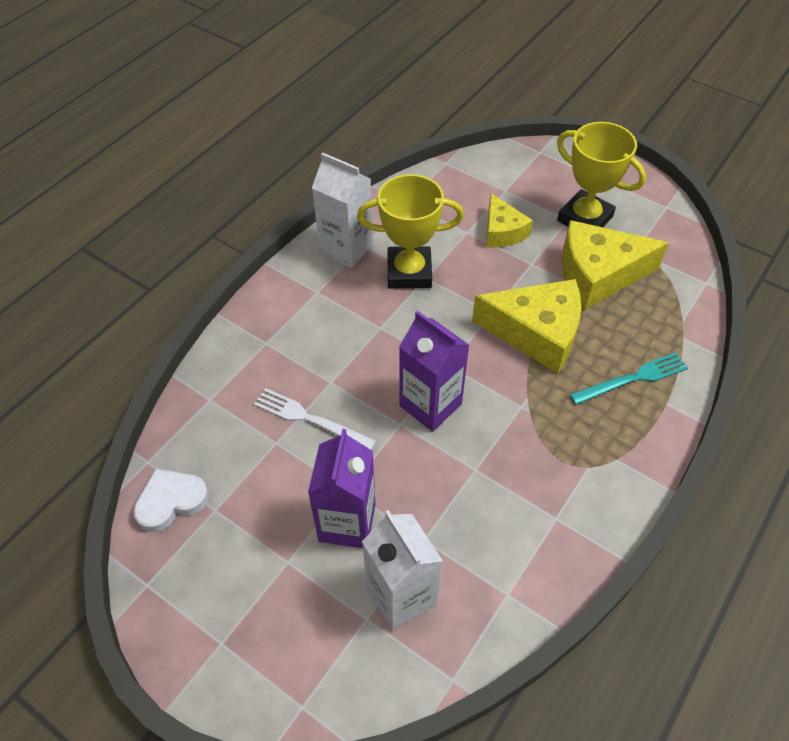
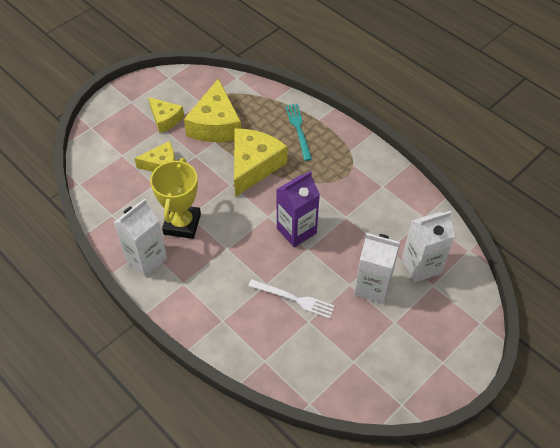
camera: 80 degrees left, 0 degrees up
white heart [133,468,209,532] -> none
white fork [254,388,376,450] -> white fork turned 105 degrees counterclockwise [248,279,335,319]
purple carton [308,429,376,548] -> white carton [354,233,400,304]
yellow trophy [557,122,646,227] -> yellow cheese [148,97,184,133]

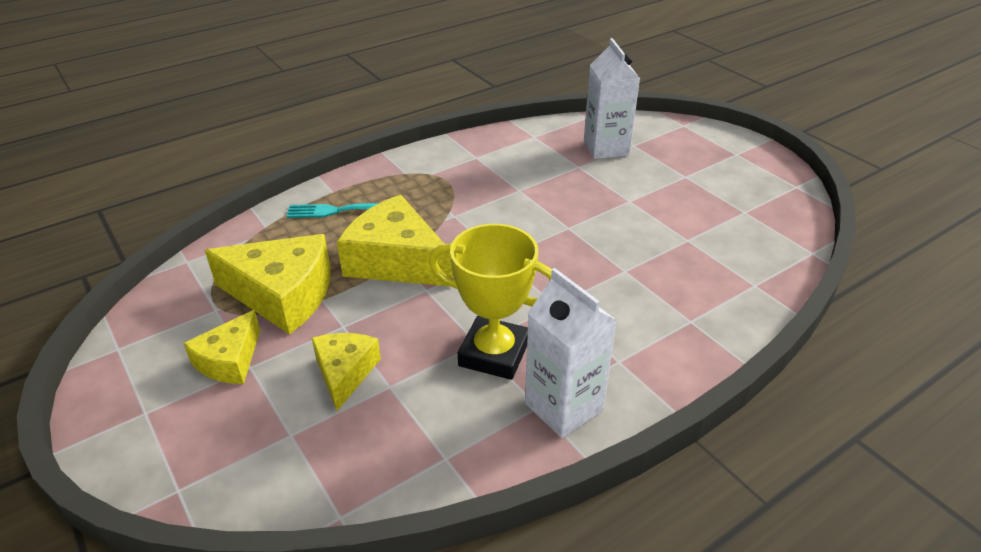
camera: 80 degrees left, 15 degrees down
yellow cheese [148,97,184,133] -> yellow cheese turned 150 degrees clockwise [183,310,260,384]
white fork [248,279,335,319] -> none
purple carton [276,171,320,247] -> none
white carton [354,233,400,304] -> none

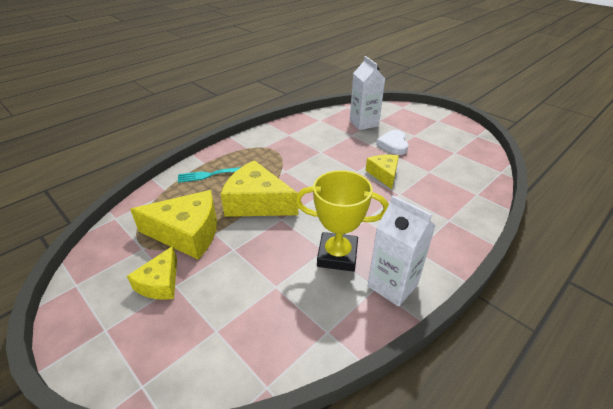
camera: 10 degrees left, 0 degrees up
yellow cheese [312,333,381,411] -> yellow cheese moved to [365,155,399,189]
none -> white heart [376,130,409,155]

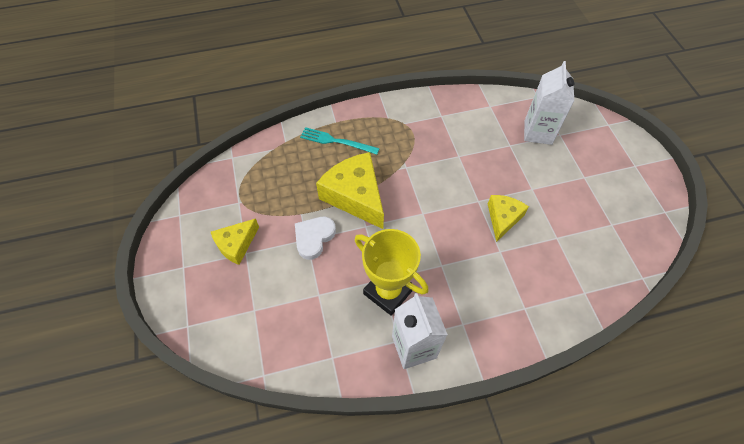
camera: 30 degrees right, 20 degrees up
yellow cheese [130,190,217,260] -> none
white heart [376,130,409,155] -> white heart moved to [295,217,336,260]

